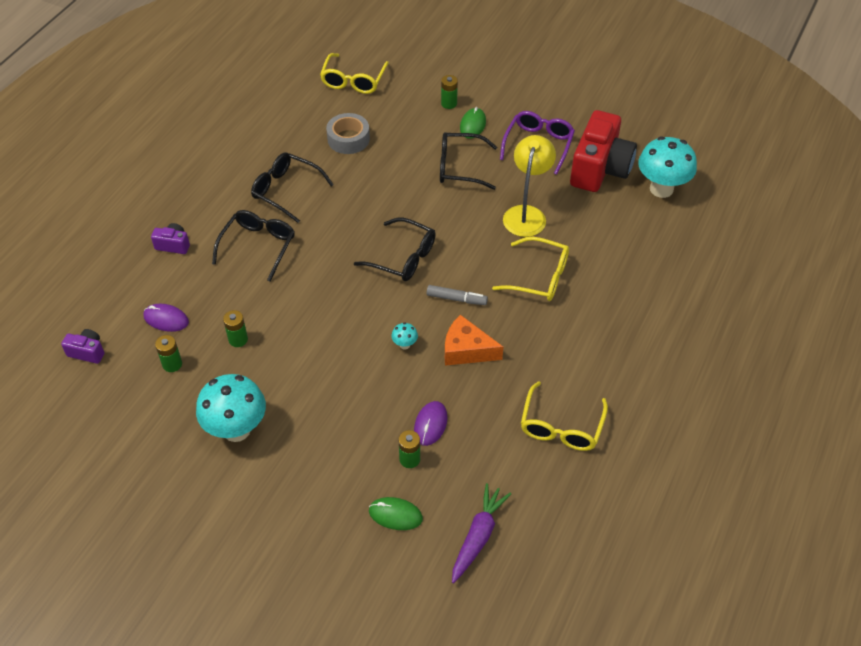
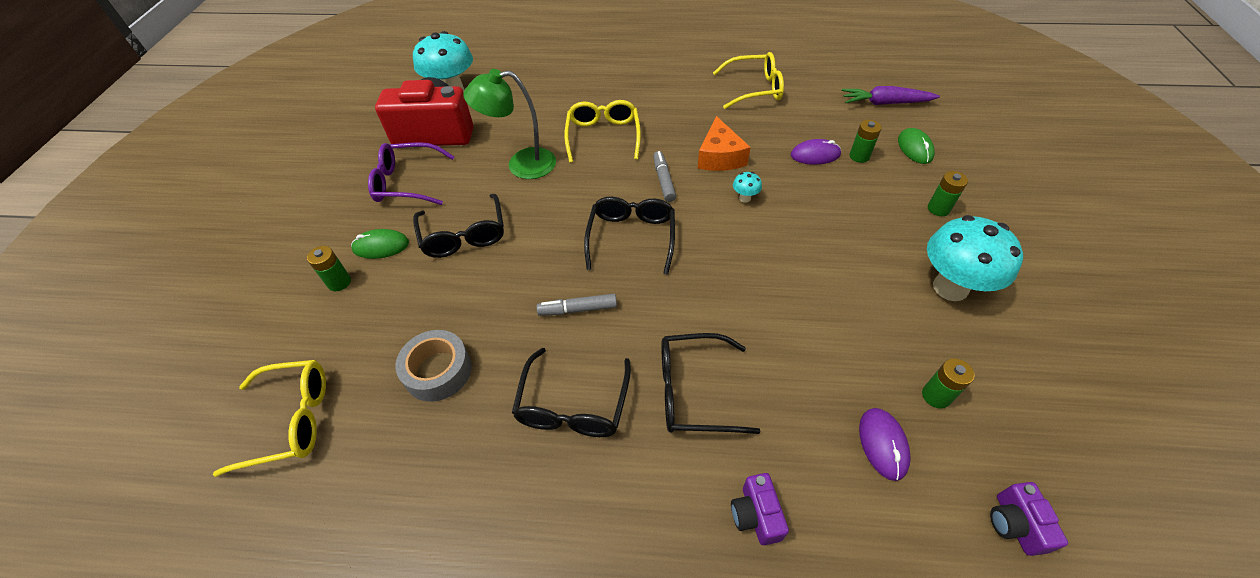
camera: 110 degrees left, 0 degrees up
green battery [223,310,248,347] -> green battery moved to [928,171,968,216]
yellow lamp [503,135,556,237] -> green lamp [463,69,556,179]
none -> grey marker [536,294,617,316]

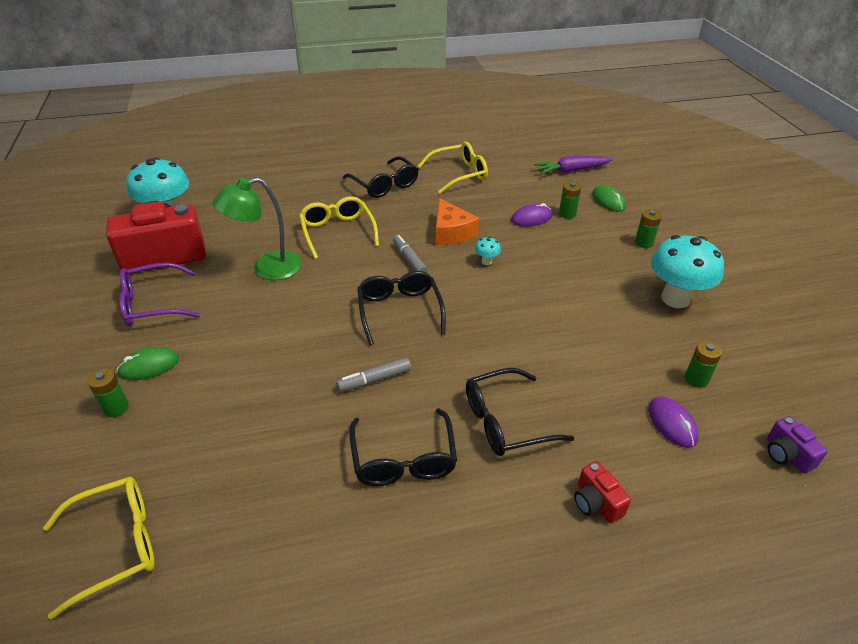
camera: 20 degrees left, 10 degrees down
grey tape [395,330,472,402] -> none
black glasses [413,194,504,258] -> black glasses moved to [343,156,419,198]
purple camera [731,473,789,545] -> red camera [574,461,631,523]

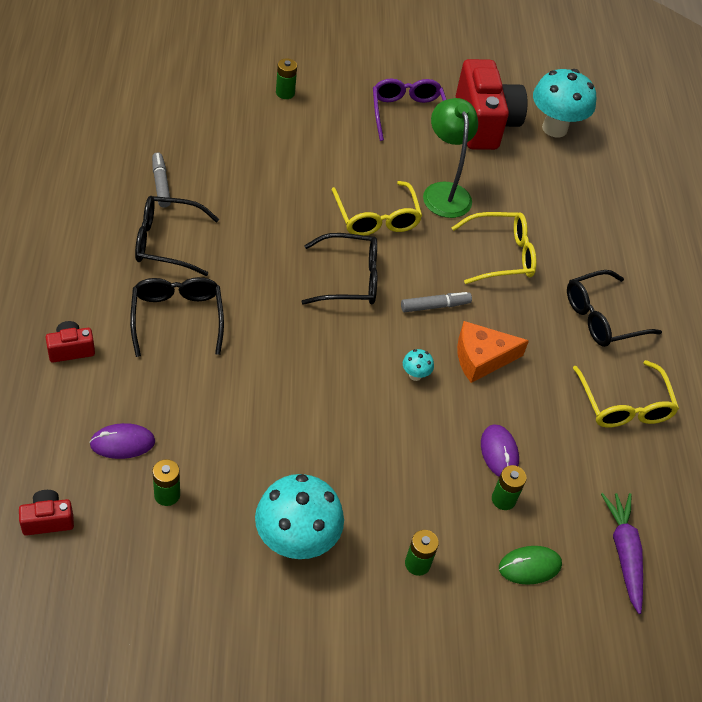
camera: 95 degrees right, 10 degrees up
yellow glasses [43,477,155,620] -> yellow glasses moved to [331,181,422,236]
green mouse [116,347,179,380] -> none
grey marker [336,357,411,392] -> grey marker moved to [152,152,171,208]
purple camera [767,416,828,473] -> red camera [19,490,74,536]

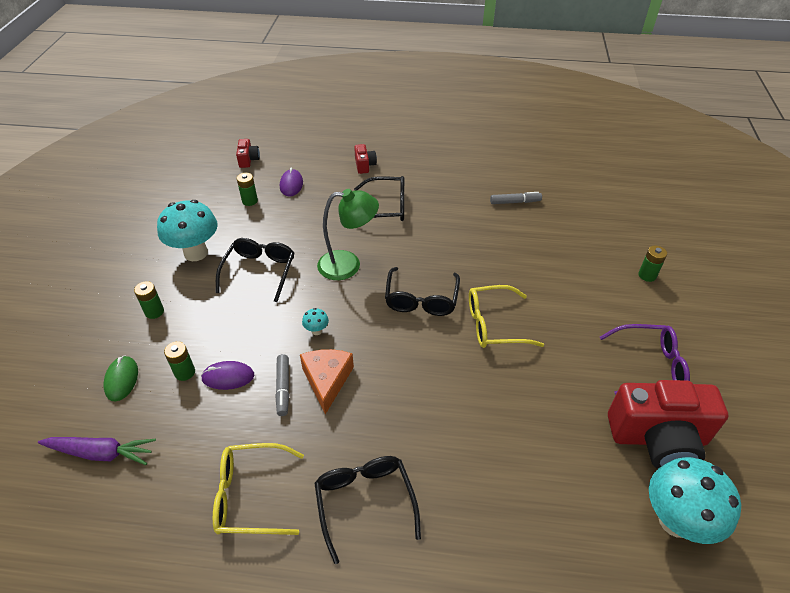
camera: 105 degrees right, 5 degrees down
black glasses [135,196,219,276] -> black glasses moved to [216,238,294,302]
grey marker [401,292,472,312] -> grey marker moved to [275,354,289,416]
green lamp [423,98,478,218] -> green lamp moved to [317,189,379,280]
yellow glasses [451,212,537,284] -> none

